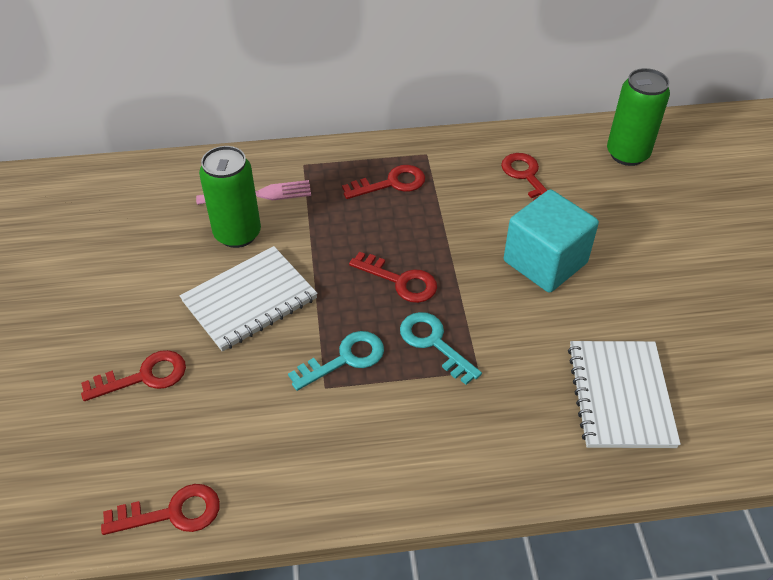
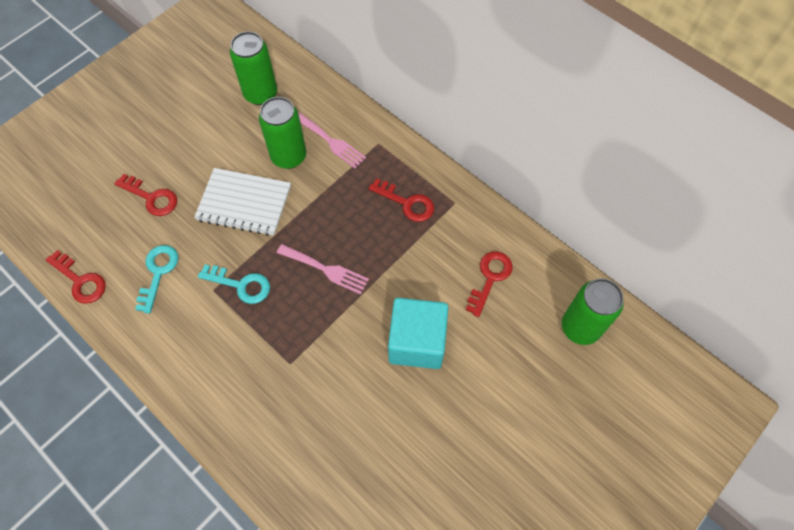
camera: 50 degrees right, 15 degrees up
red key [349,252,437,303] -> pink fork [277,244,369,295]
turquoise key [400,312,482,385] -> turquoise key moved to [135,245,179,314]
white notebook [568,341,681,448] -> none
none -> green can [230,31,277,105]

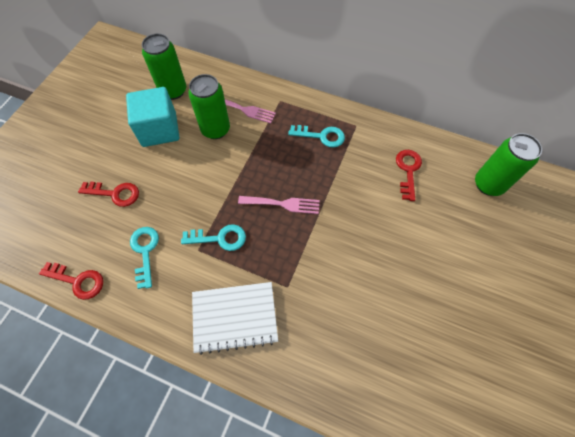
camera: 20 degrees left, 0 degrees up
white notebook [194,168,291,236] -> white notebook moved to [192,282,278,355]
red key [369,178,434,222] -> turquoise key [288,125,345,148]
turquoise cube [388,298,449,369] -> turquoise cube moved to [126,87,180,147]

